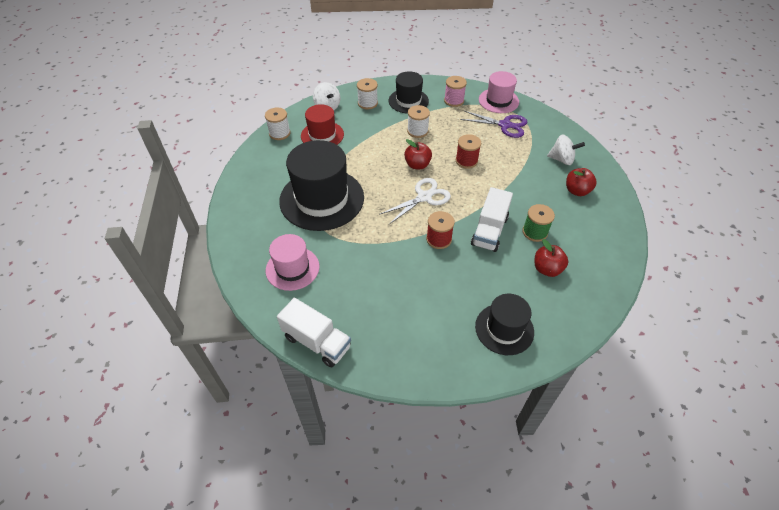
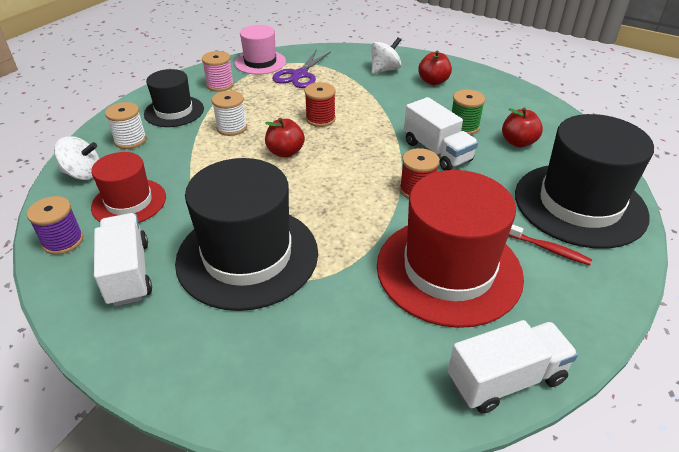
camera: 55 degrees left, 10 degrees down
white spool [265,108,291,140] -> purple spool [27,196,84,255]
pink hat [266,234,320,291] -> none
white scissors [379,178,451,224] -> none
purple scissors [460,111,527,138] -> purple scissors turned 150 degrees clockwise [272,50,331,88]
black hat [475,294,534,355] -> black hat [515,114,654,249], size x1.75
none -> white truck [94,213,152,307]
none -> red hat [377,170,524,328]
none -> red toothbrush [509,224,592,265]

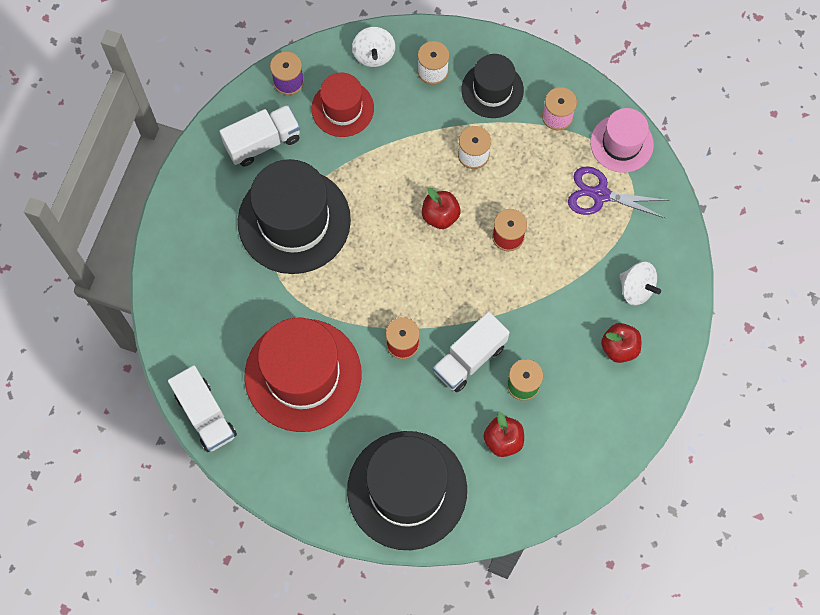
camera: 80 degrees right, 30 degrees up
red toothbrush [509,224,592,265] -> none

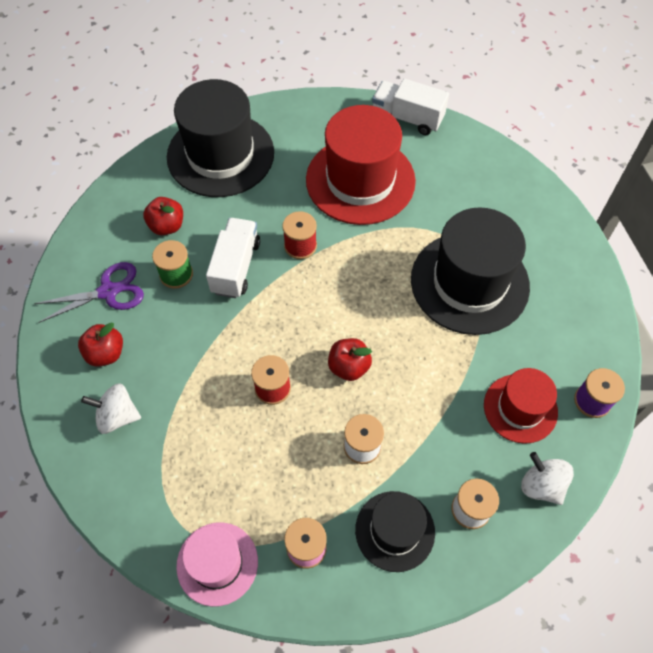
camera: 145 degrees right, 10 degrees down
white truck [220,105,300,166] -> none
purple scissors [568,166,669,218] -> purple scissors moved to [34,262,144,323]

